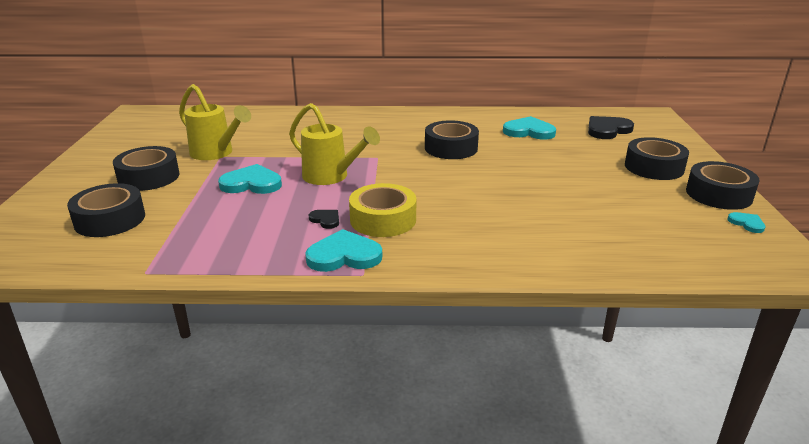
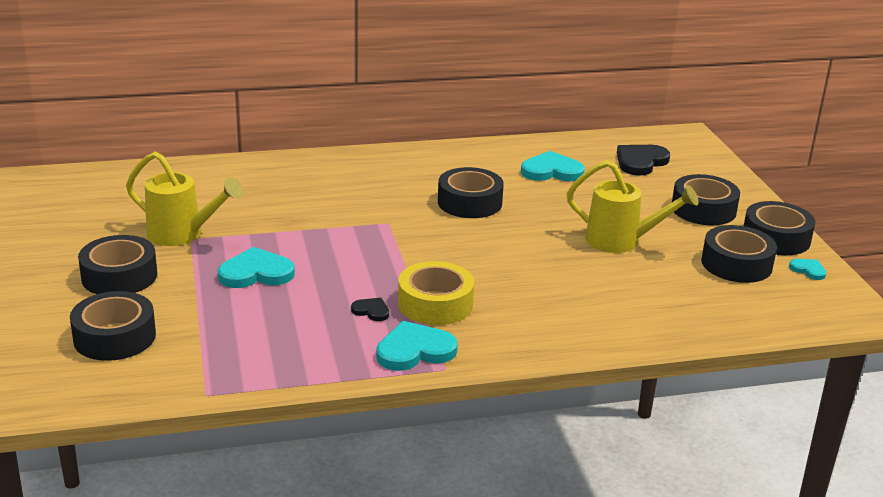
camera: 15 degrees left, 0 degrees up
yellow watering can [289,103,380,185] -> yellow watering can moved to [566,160,699,253]
none -> black tape [701,225,777,283]

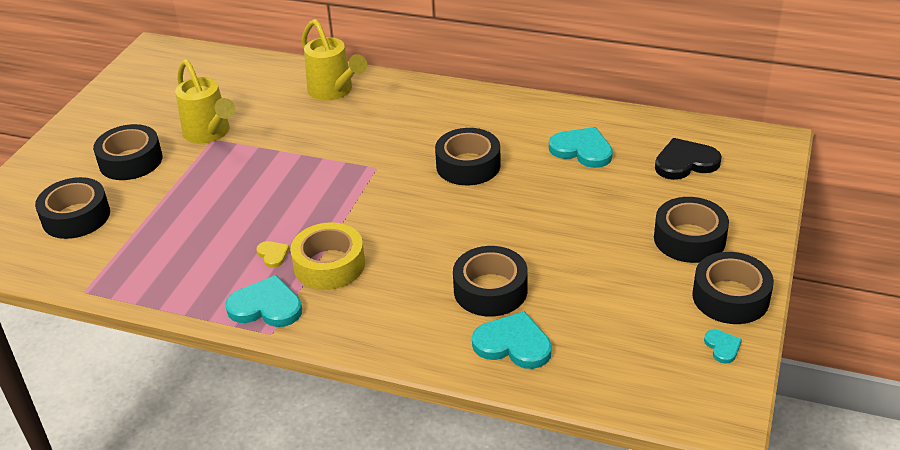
camera: 35 degrees right, 10 degrees up
turquoise heart [218,247,295,288] -> turquoise heart moved to [472,311,552,369]
black heart [351,298,389,321] -> yellow heart [256,241,290,268]
yellow watering can [566,160,699,253] -> yellow watering can moved to [301,19,367,100]
black tape [701,225,777,283] -> black tape moved to [453,246,528,316]

